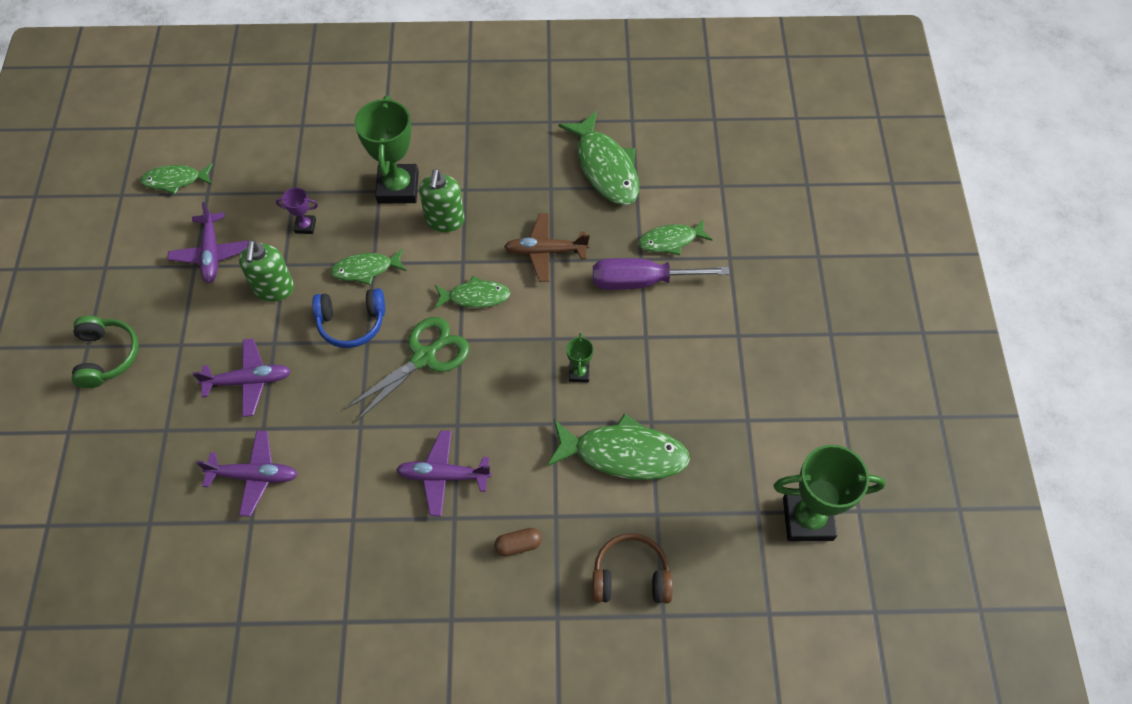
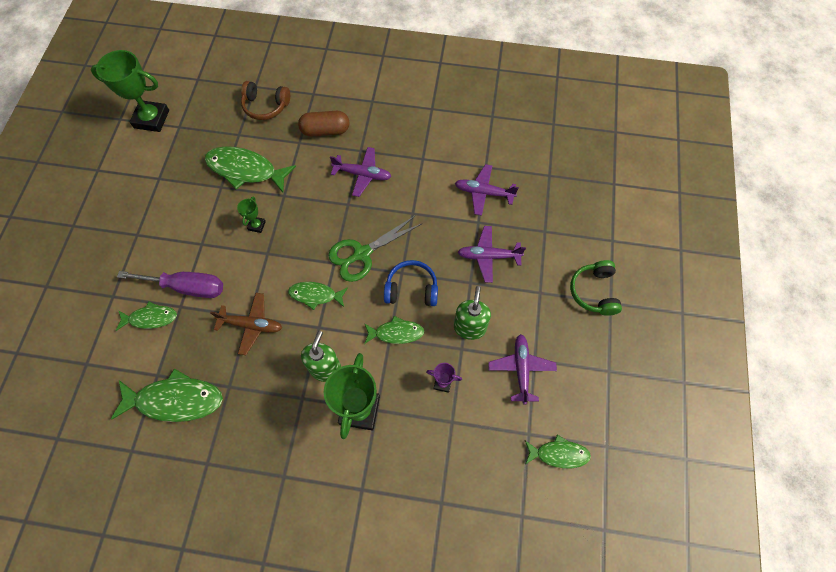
camera: 170 degrees left, 5 degrees up
brown capsule [494,528,542,557] -> brown capsule [298,111,349,137], size x1.73
green fish [558,111,639,205] -> green fish turned 105 degrees clockwise [111,368,223,422]

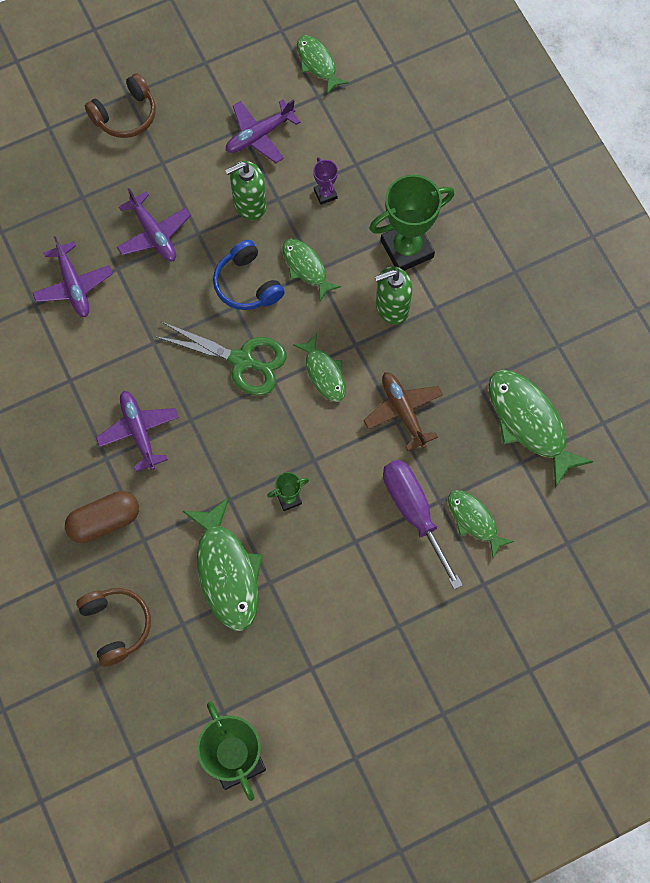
camera: 125 degrees left, 5 degrees up
brown capsule [298,111,349,137] -> brown capsule turned 75 degrees counterclockwise [65,491,139,543]
green headphones [570,260,622,316] -> brown headphones [85,73,156,138]

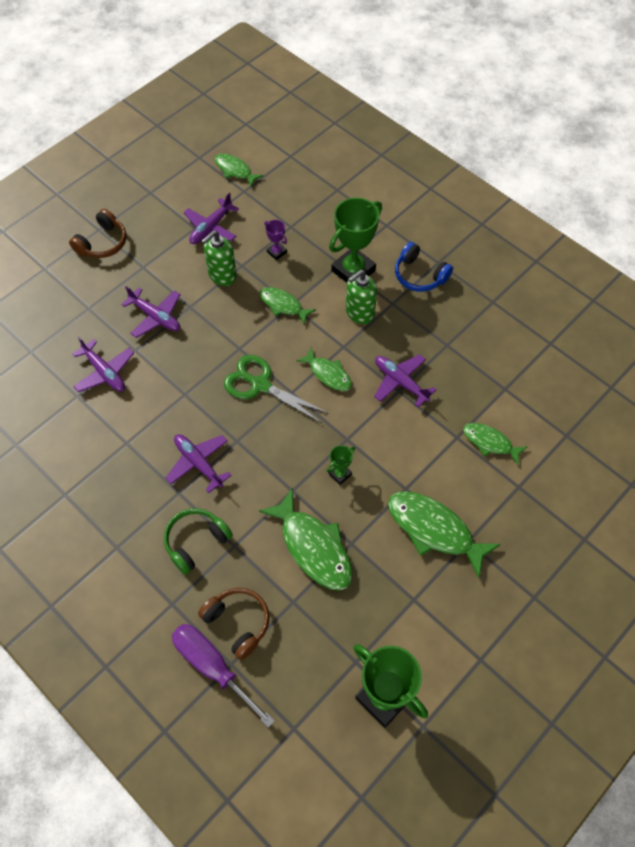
camera: 20 degrees left, 10 degrees down
brown capsule [65,491,139,543] -> green headphones [164,508,233,575]
green scissors [155,322,286,395] -> green scissors turned 150 degrees counterclockwise [224,355,329,423]
blue headphones [213,240,285,310] -> blue headphones moved to [395,242,453,292]
brown plane [363,372,443,451] -> purple plane [374,354,436,407]
purple screwdriver [383,460,462,590] -> purple screwdriver moved to [172,624,275,728]
green fish [489,370,594,488] -> green fish moved to [388,491,501,578]

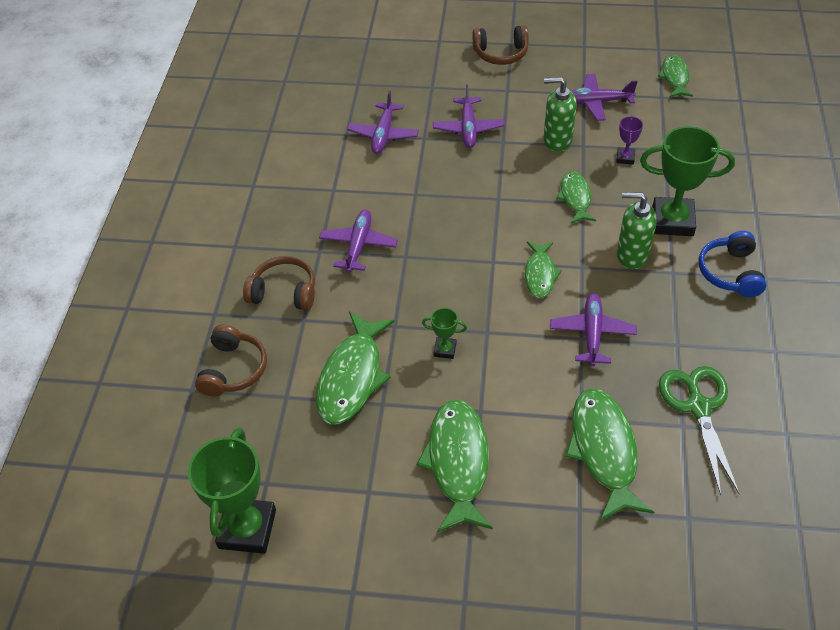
camera: 55 degrees right, 10 degrees down
green headphones [164,508,233,575] -> brown headphones [243,256,315,310]
purple screwdriver [172,624,275,728] -> none
green scissors [224,355,329,423] -> green scissors moved to [659,366,740,495]
green fish [463,423,527,465] -> green fish [565,389,654,521], size x1.71

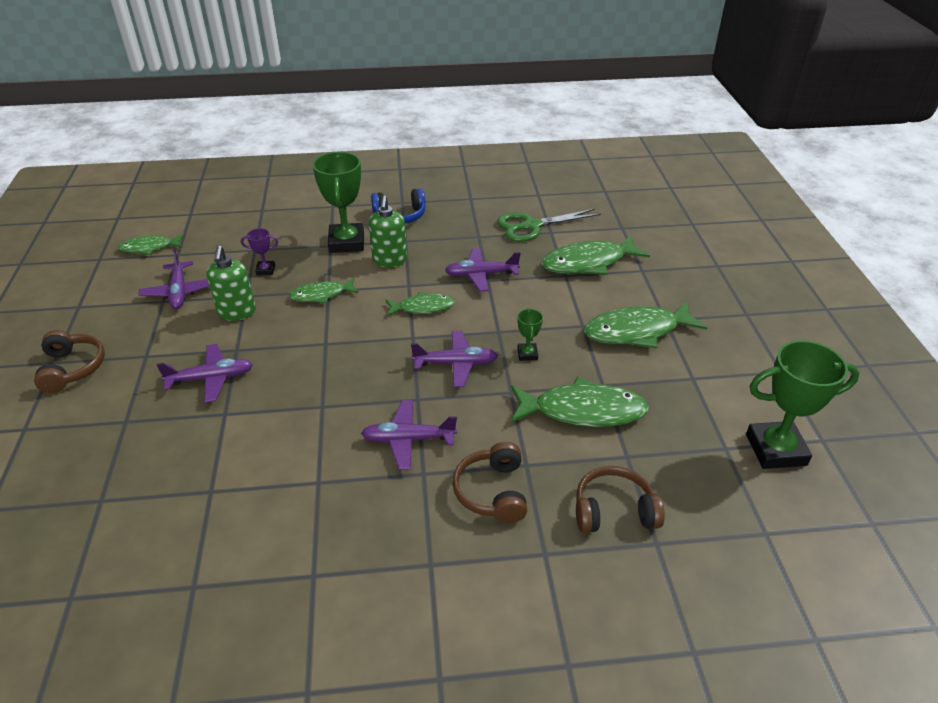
camera: 105 degrees left, 10 degrees down
purple plane [347,90,419,154] -> purple plane moved to [411,330,498,387]

